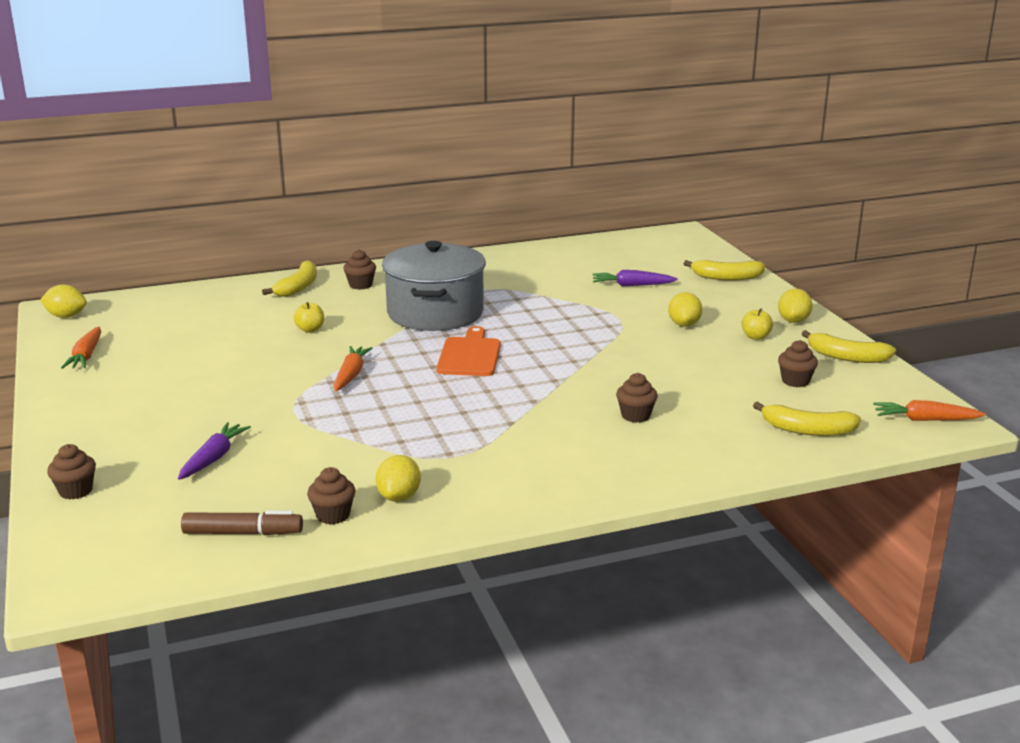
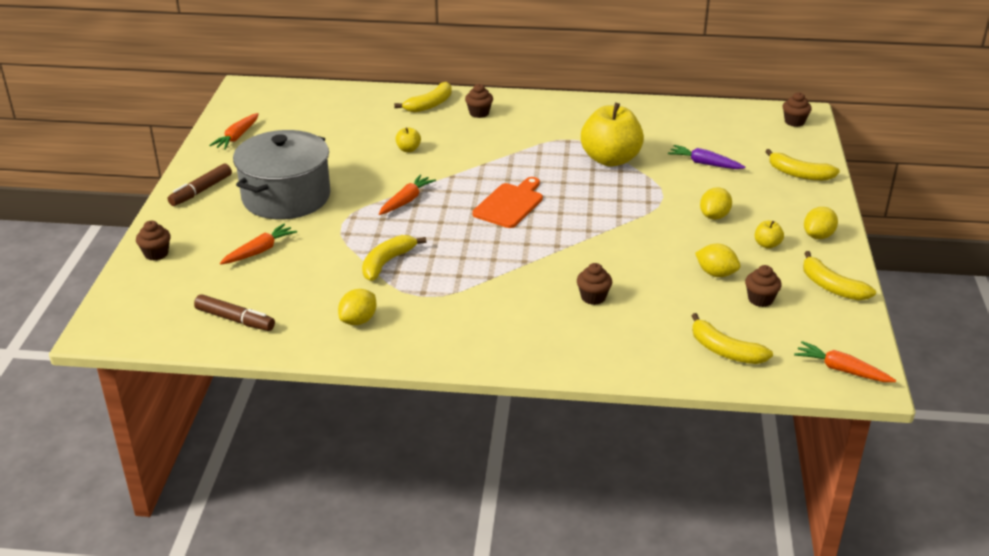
camera: 25 degrees right, 10 degrees up
yellow lemon [40,285,87,318] -> yellow lemon moved to [695,244,740,277]
purple carrot [178,422,251,480] -> orange carrot [220,224,297,265]
brown cupcake [307,467,356,525] -> brown cupcake moved to [783,92,812,127]
grey pot [382,241,486,331] -> grey pot moved to [233,130,330,219]
none -> brown marker [168,163,232,206]
none -> yellow banana [362,235,426,281]
none -> yellow apple [581,103,644,167]

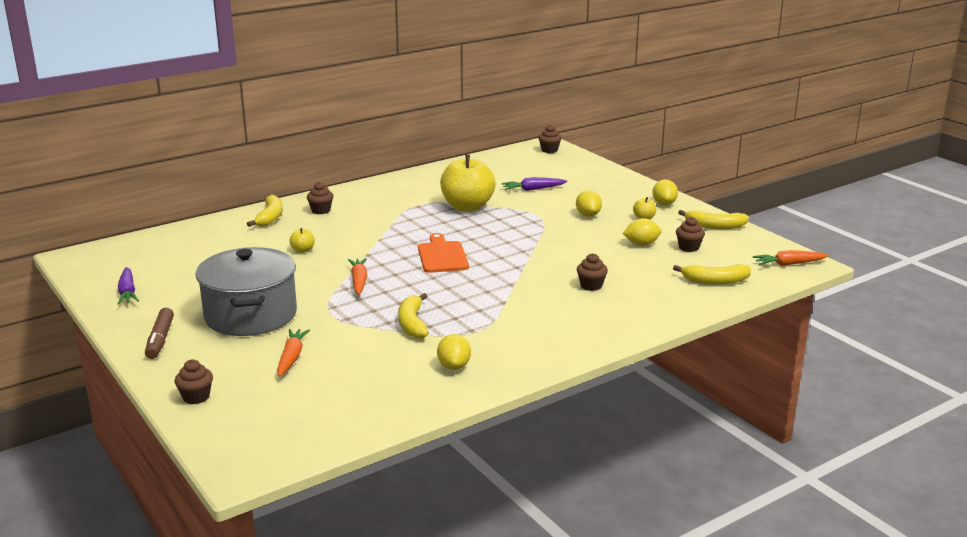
camera: 40 degrees left, 10 degrees down
brown marker [194,294,275,331] -> none
orange carrot [209,113,259,150] -> purple carrot [118,267,139,305]
yellow banana [765,149,840,181] -> none

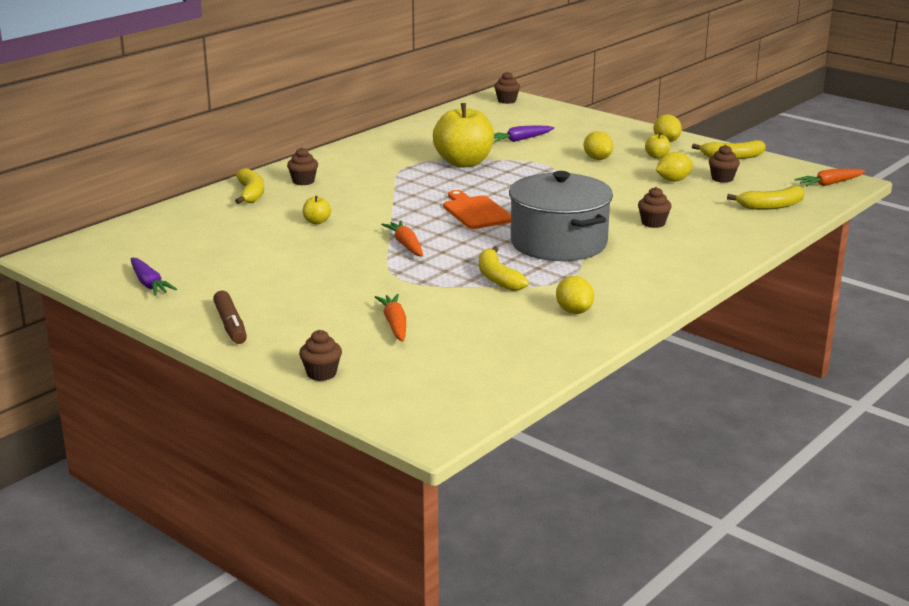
camera: 15 degrees left, 0 degrees up
grey pot [195,247,297,336] -> grey pot moved to [509,171,613,261]

